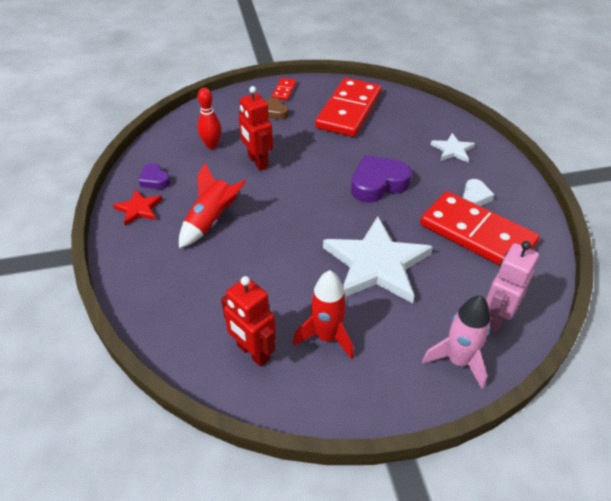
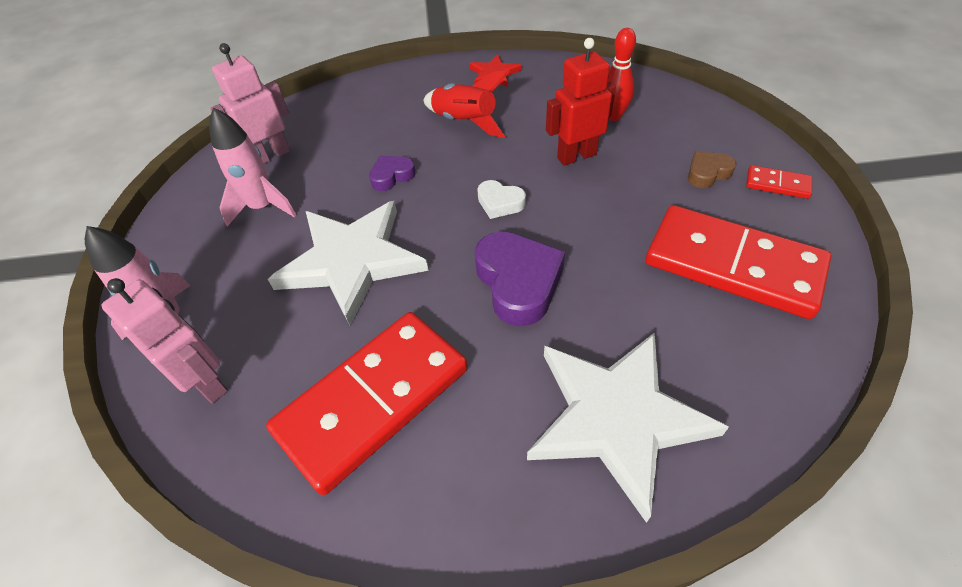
camera: 100 degrees right, 5 degrees up
purple heart [139,163,170,189] -> purple heart moved to [369,156,416,191]
red robot [221,276,276,367] -> pink robot [210,43,290,164]
red rocket [293,270,354,359] -> pink rocket [209,107,296,227]
white star [431,133,475,162] -> white star [527,333,729,523], size x2.08
white heart [463,179,494,206] -> white heart moved to [477,180,526,219]

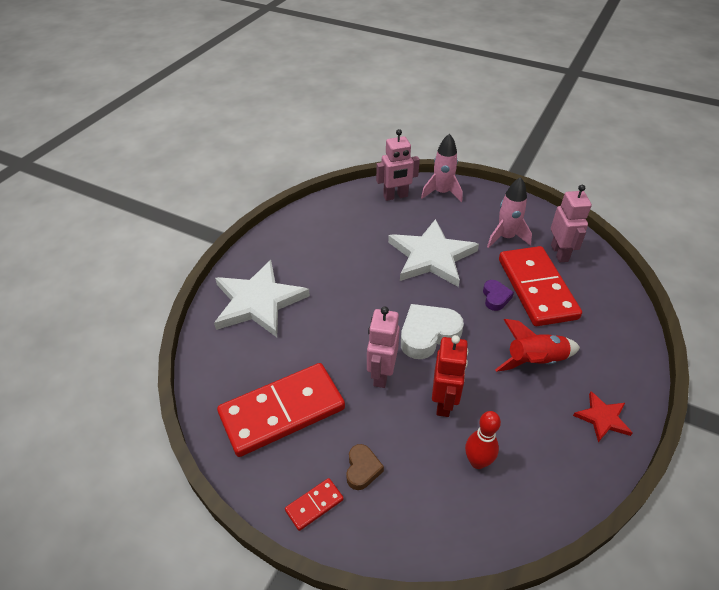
camera: 120 degrees right, 5 degrees down
red domino [266,312,468,495] -> red domino moved to [499,246,582,326]
purple heart [475,231,565,326] -> none
white heart [477,180,526,219] -> white heart [401,304,464,359], size x1.83
none -> pink robot [367,306,400,388]

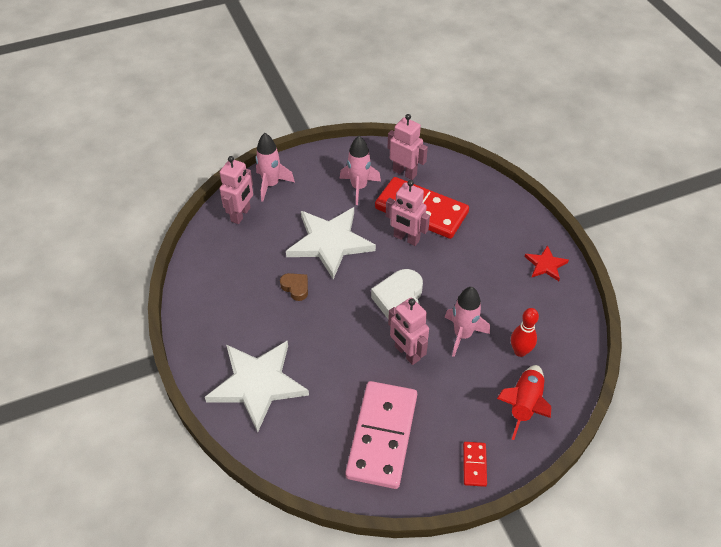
camera: 50 degrees left, 5 degrees up
red domino [217,363,345,457] -> pink domino [345,381,417,489]
brown heart [346,444,384,490] -> brown heart moved to [280,273,308,301]
red robot [432,335,468,417] -> pink rocket [445,287,490,357]
purple heart [483,280,514,311] -> pink robot [386,180,430,246]
red rocket [495,319,580,372] -> red rocket moved to [497,365,551,440]

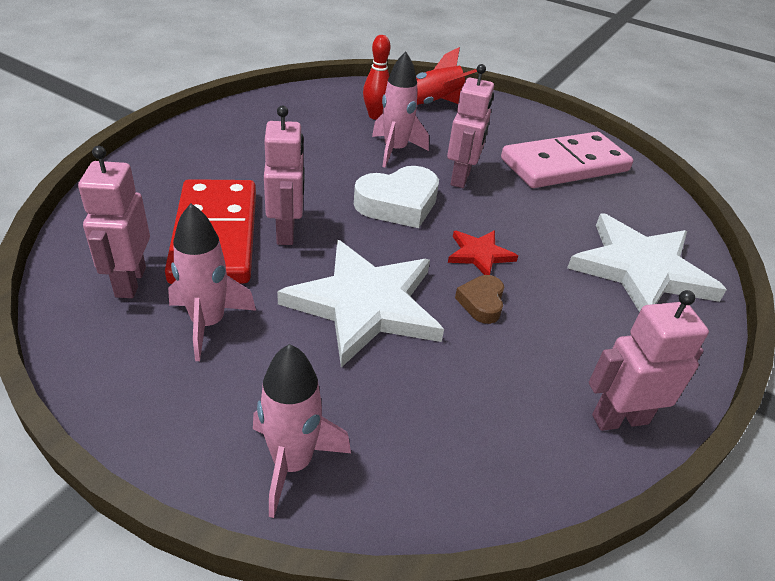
camera: 130 degrees left, 10 degrees down
pink robot [220,156,253,224] -> pink robot moved to [589,290,709,431]
red domino [463,442,487,487] -> none
red star [525,245,569,281] -> red star moved to [448,230,518,275]

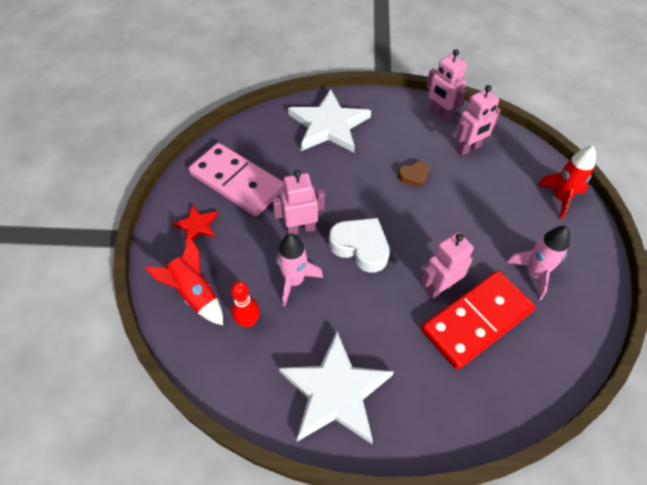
camera: 115 degrees left, 15 degrees up
pink robot [78,146,150,298] -> pink robot moved to [456,85,501,156]
pink rocket [253,344,351,518] -> red rocket [537,146,596,220]
white star [277,240,444,368] -> white star moved to [279,332,394,444]
red star [448,230,518,275] -> red star moved to [172,205,218,244]

